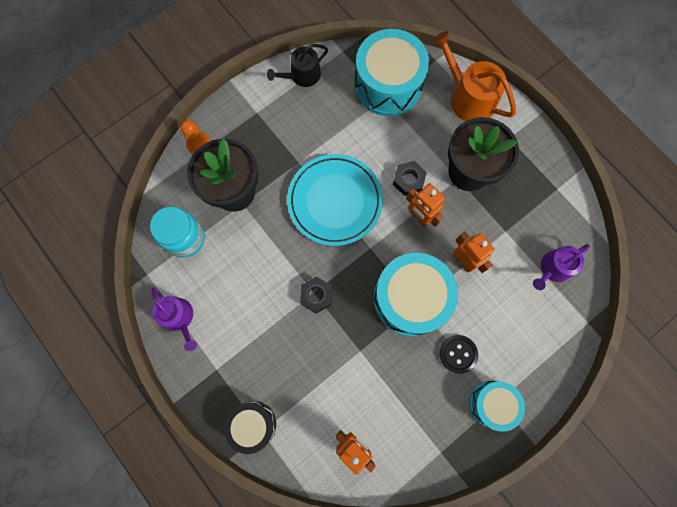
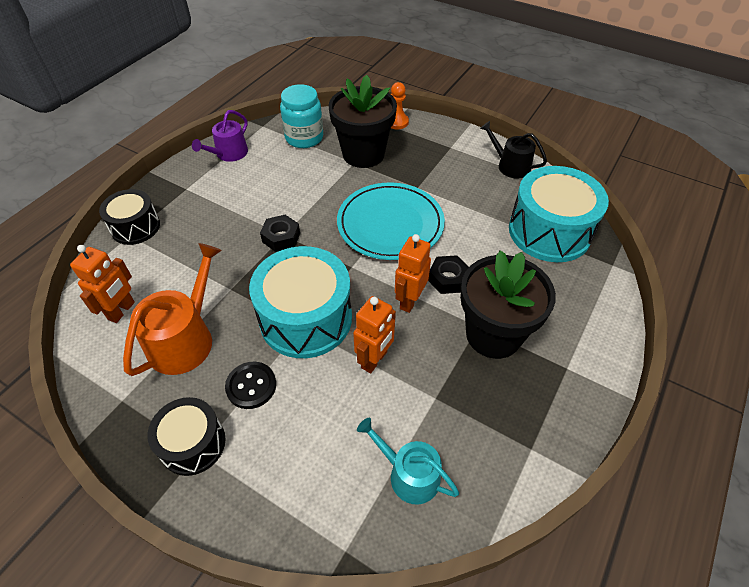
camera: 70 degrees right, 25 degrees down
orange watering can [432,31,516,121] -> orange watering can moved to [123,243,222,376]
turquoise drum [469,381,525,432] -> black drum [147,397,226,476]
purple watering can [533,244,590,290] -> turquoise watering can [357,418,459,504]

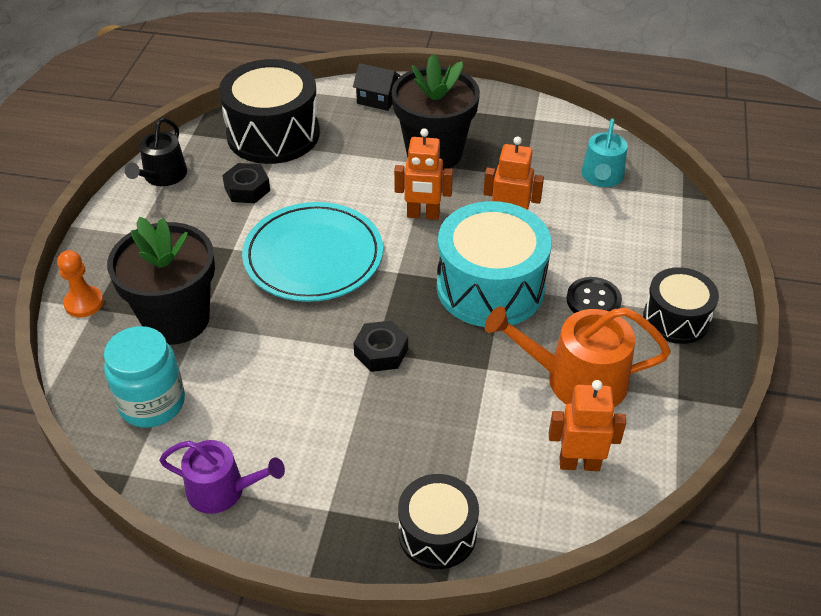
camera: 110 degrees left, 5 degrees down
black nut [428,255,469,294] -> black nut moved to [222,163,270,203]
turquoise drum [509,166,609,262] -> black drum [219,59,320,164]
none -> black house [353,63,401,111]

